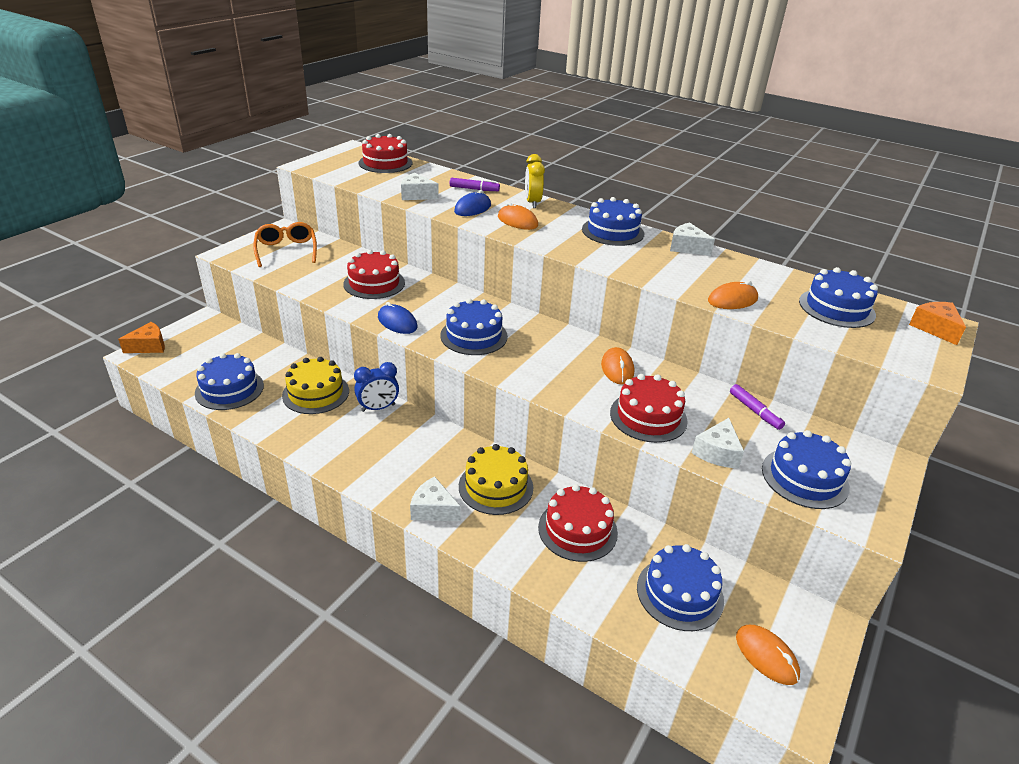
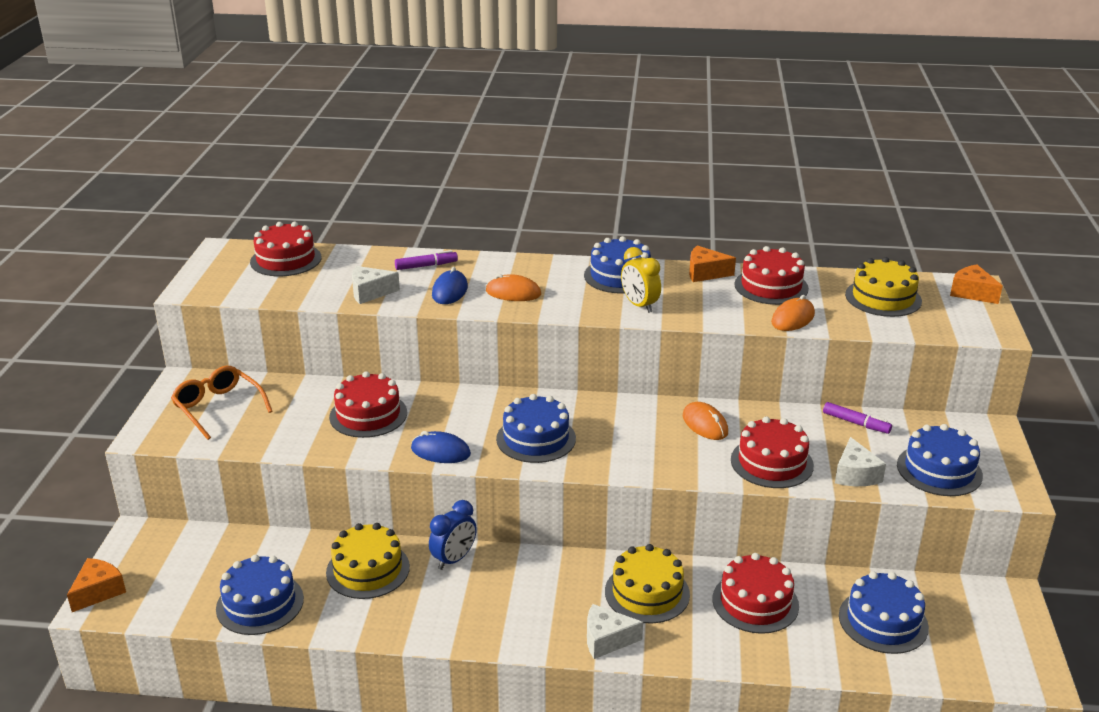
camera: 25 degrees left, 5 degrees down
yellow clock [525,154,545,208] -> yellow clock moved to [621,247,661,313]
white cheese [670,222,715,256] -> orange cheese [689,246,736,282]
orange mouse [736,625,800,685] -> none
blue cake [799,267,878,328] -> yellow cake [845,257,922,317]
none -> red cake [735,246,809,305]

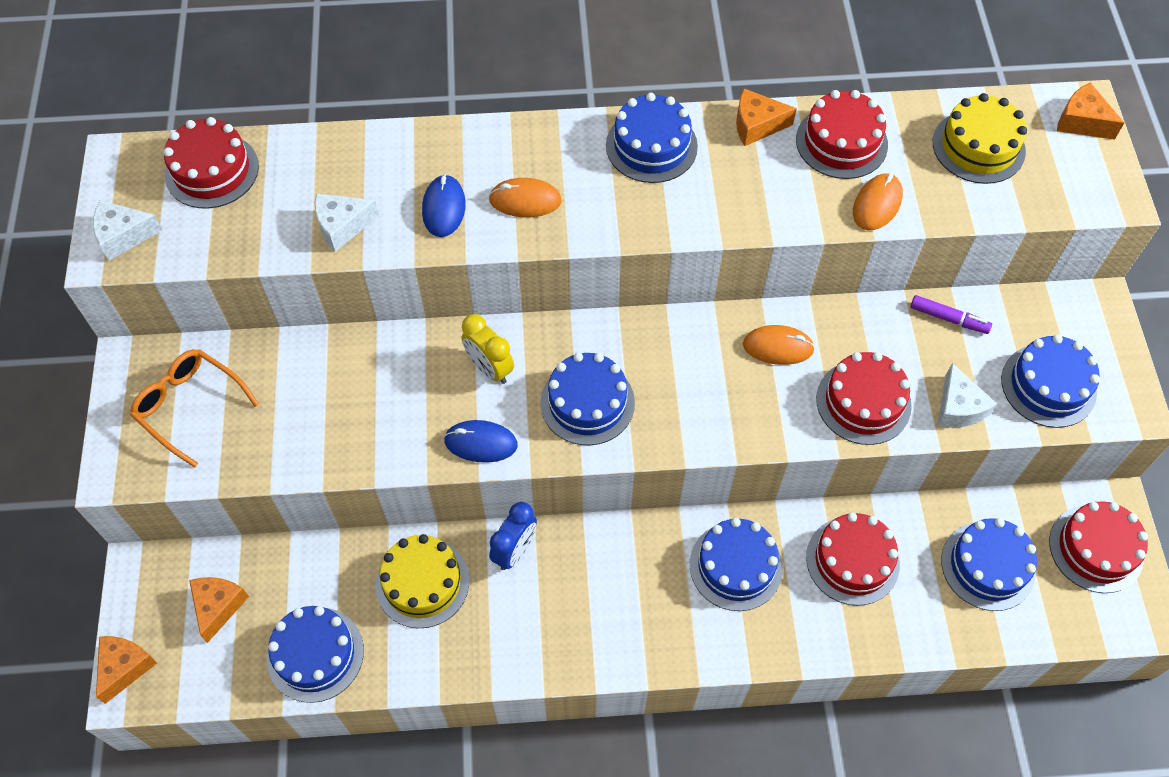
camera: 10 degrees left, 30 degrees up
red cake [329,371,407,438] -> red cake moved to [1049,501,1148,593]
purple marker [395,250,458,270] -> none
white cheese [587,604,643,659] -> white cheese moved to [93,200,163,261]
yellow cake [605,544,690,624] -> blue cake [690,518,783,611]
yellow clock [621,247,661,313] -> yellow clock moved to [461,314,514,384]
orange mouse [683,402,728,440] -> orange mouse turned 45 degrees counterclockwise [743,325,815,365]
none -> orange cheese [189,577,249,643]

